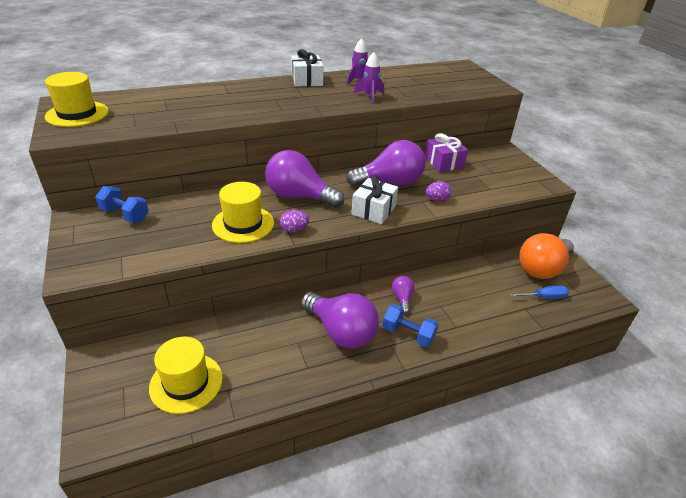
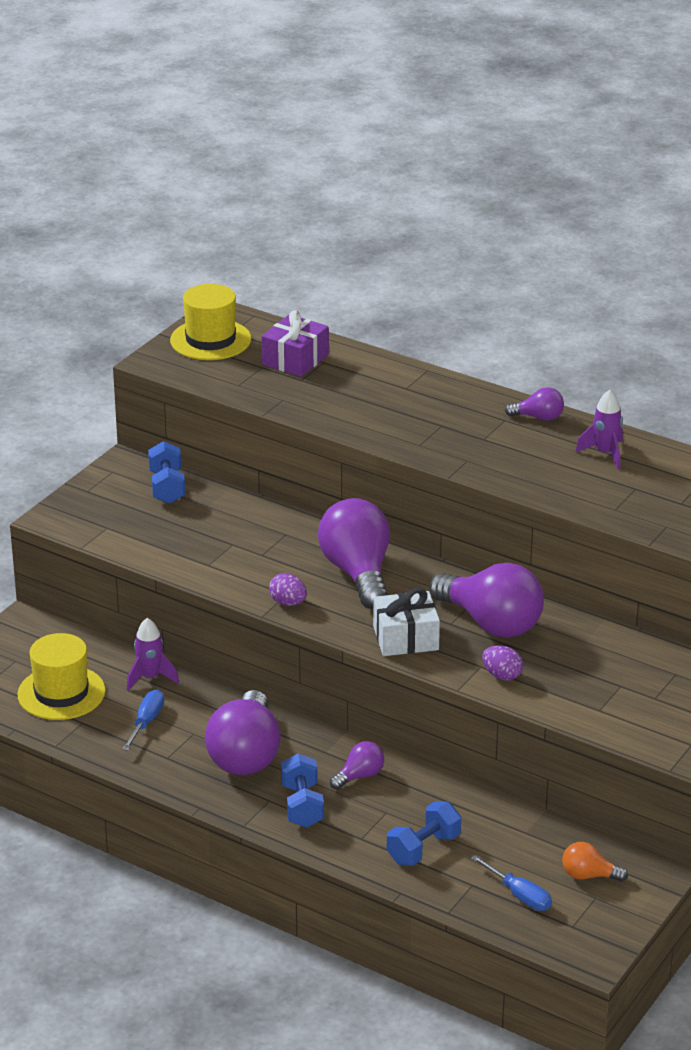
camera: 55 degrees right, 5 degrees down
yellow hat [212,182,274,243] -> none
white gift [291,49,324,87] -> purple light bulb [505,387,564,421]
purple rocket [354,52,384,104] -> purple rocket moved to [127,618,179,691]
purple gift [425,133,468,172] -> purple gift moved to [261,310,329,377]
orange light bulb [519,233,574,279] -> orange light bulb [562,842,628,882], size x0.47
none -> blue screwdriver [122,690,164,751]
none -> blue dumbbell [387,801,461,866]

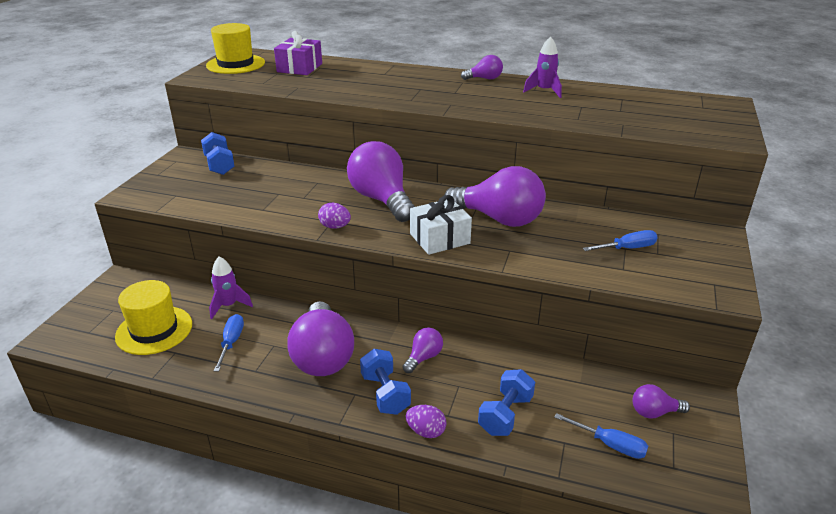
camera: 15 degrees left, 0 degrees up
purple egg [482,645,523,681] -> purple egg moved to [406,405,447,438]
orange light bulb [562,842,628,882] -> purple light bulb [632,384,690,419]
none -> blue screwdriver [583,230,658,251]

